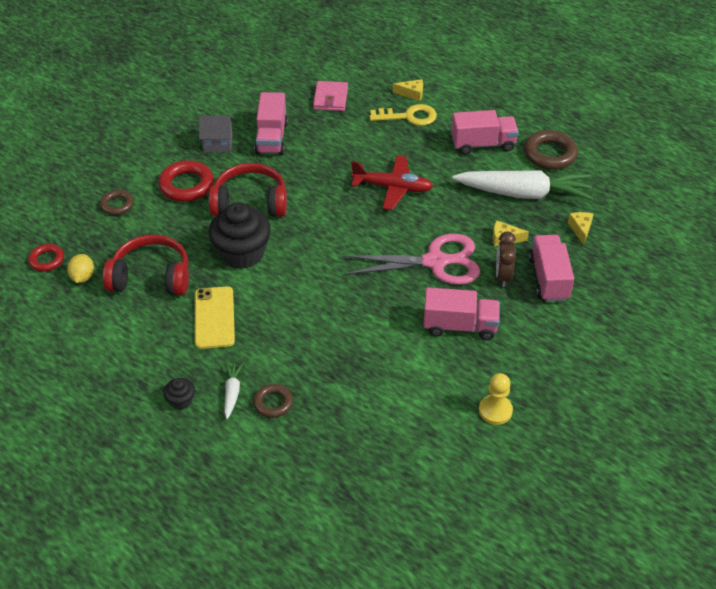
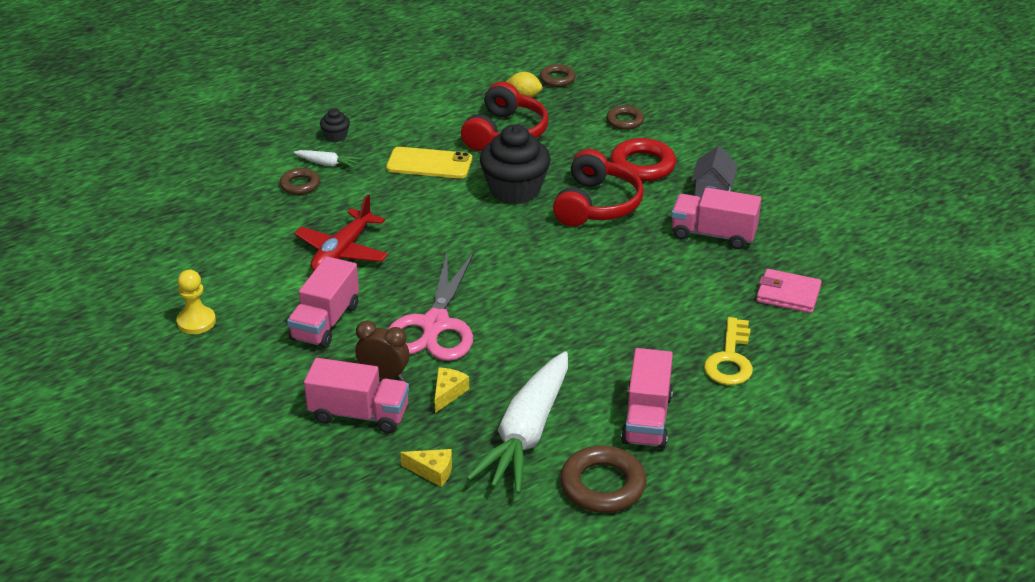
camera: 105 degrees right, 10 degrees down
red ring [28,244,64,272] -> brown ring [540,64,576,87]
red plane [351,155,433,210] -> red plane moved to [294,194,388,271]
yellow cheese [393,79,423,101] -> none

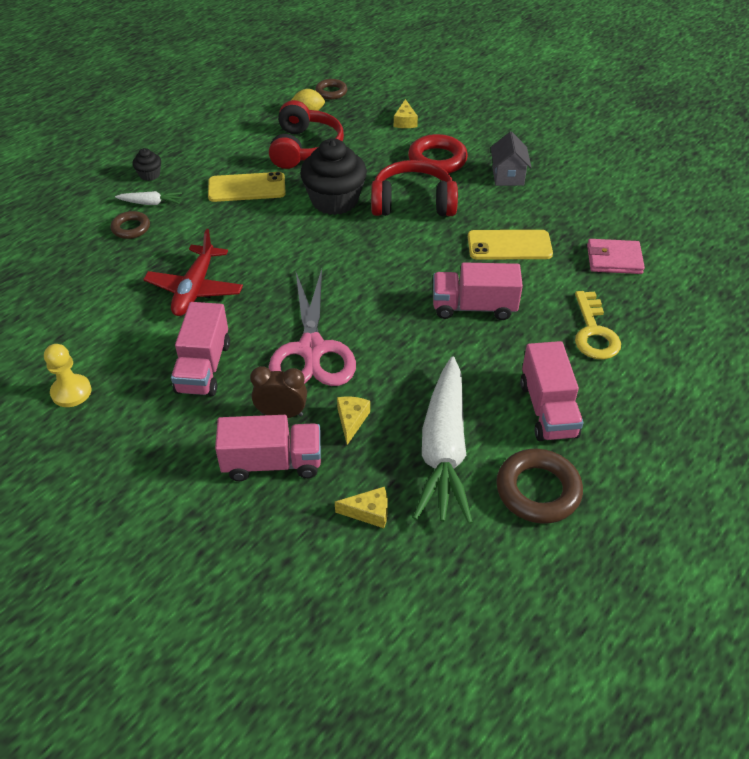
camera: 15 degrees left, 10 degrees up
red headphones [553,149,644,227] -> red headphones turned 90 degrees counterclockwise [371,160,458,216]
brown ring [607,106,644,130] -> yellow cheese [394,99,418,128]
pink truck [671,188,761,249] -> pink truck moved to [433,262,523,320]
none -> yellow phone [468,230,553,260]

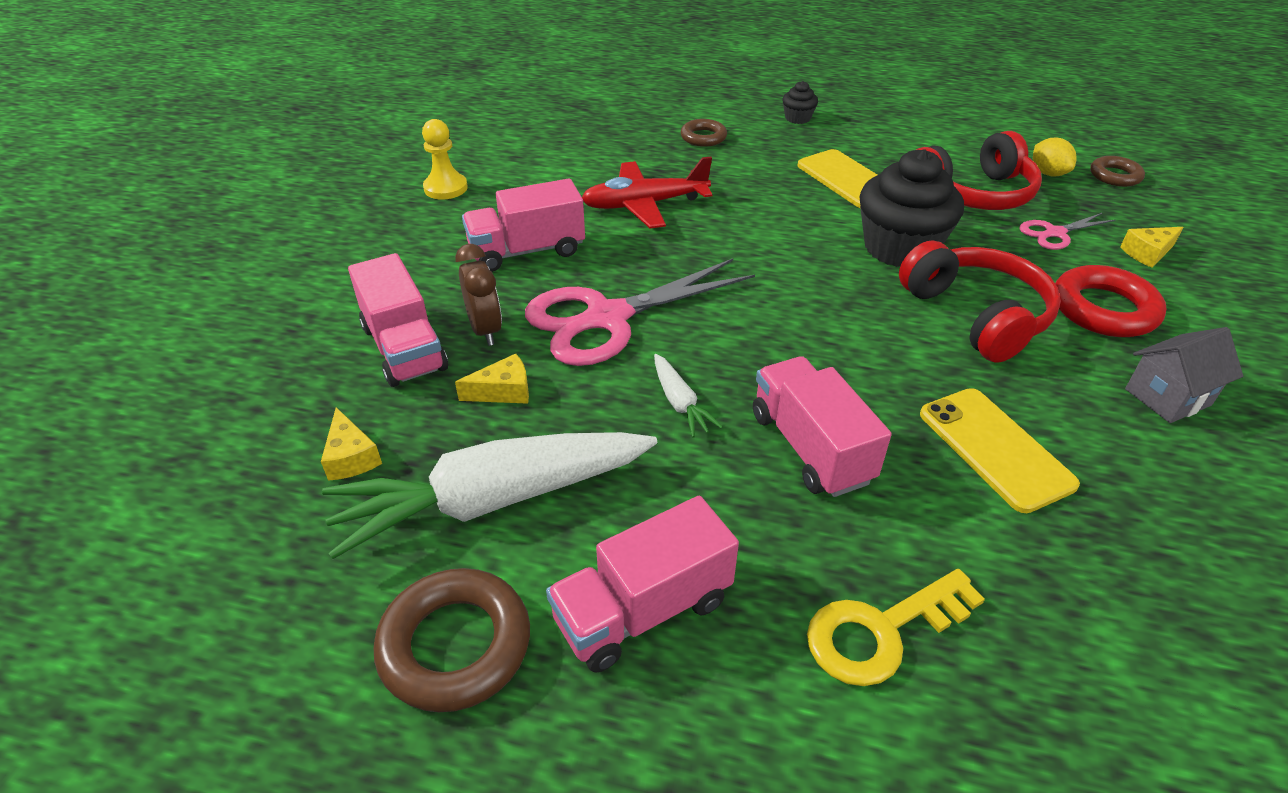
camera: 65 degrees right, 5 degrees down
white carrot [115,191,182,205] -> white carrot moved to [654,354,723,438]
pink wallet [587,239,645,274] -> none
none -> pink scissors [1020,213,1115,250]

